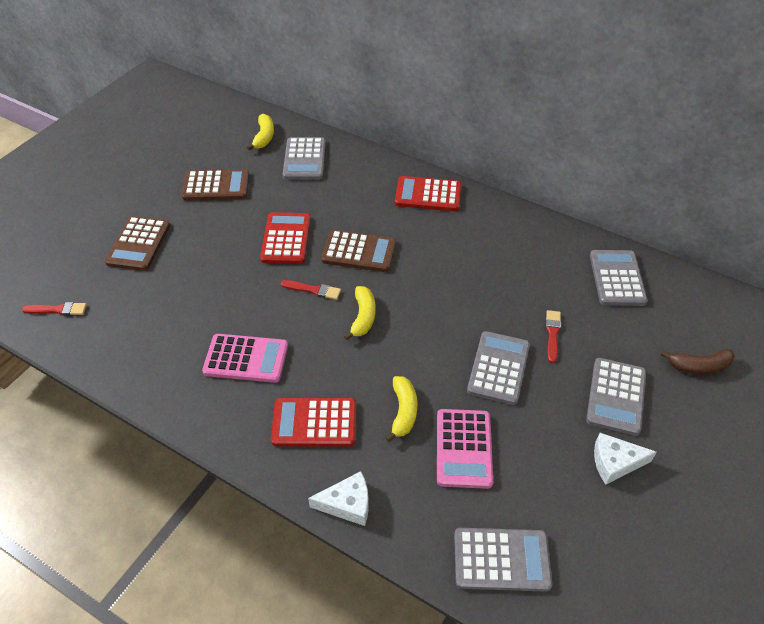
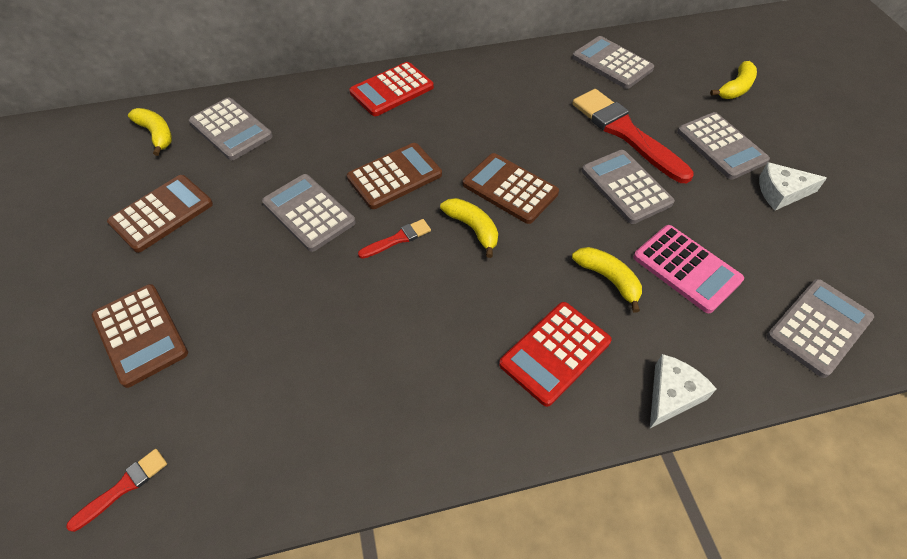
camera: 45 degrees left, 5 degrees up
pink calculator [202,334,288,383] -> none
red calculator [260,212,311,264] -> grey calculator [262,174,356,252]
red brush [546,310,561,363] -> red brush [572,89,694,183], size x2.20
white cheese [594,433,657,485] -> white cheese turned 45 degrees clockwise [759,162,827,210]
brown banana [661,349,735,374] -> yellow banana [710,61,757,99]
none -> brown calculator [463,153,559,224]

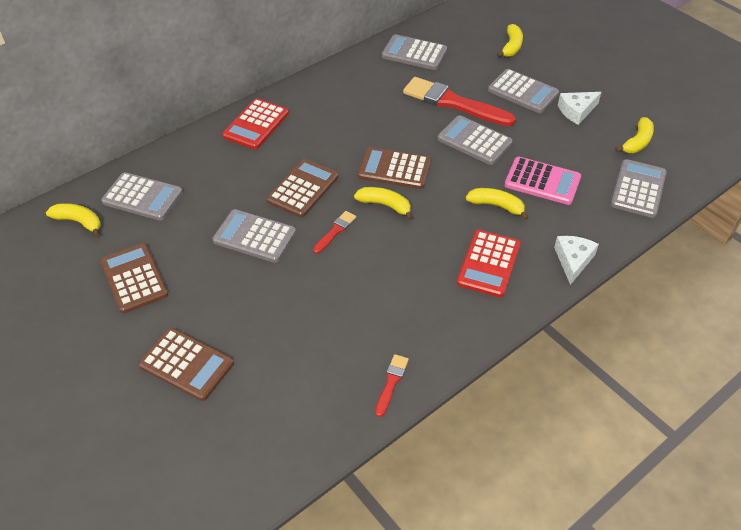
camera: 25 degrees left, 5 degrees down
red brush [66,449,167,532] -> red brush moved to [375,354,409,417]
brown calculator [107,175,213,253] -> brown calculator turned 45 degrees counterclockwise [100,243,169,314]
none -> yellow banana [615,117,654,153]

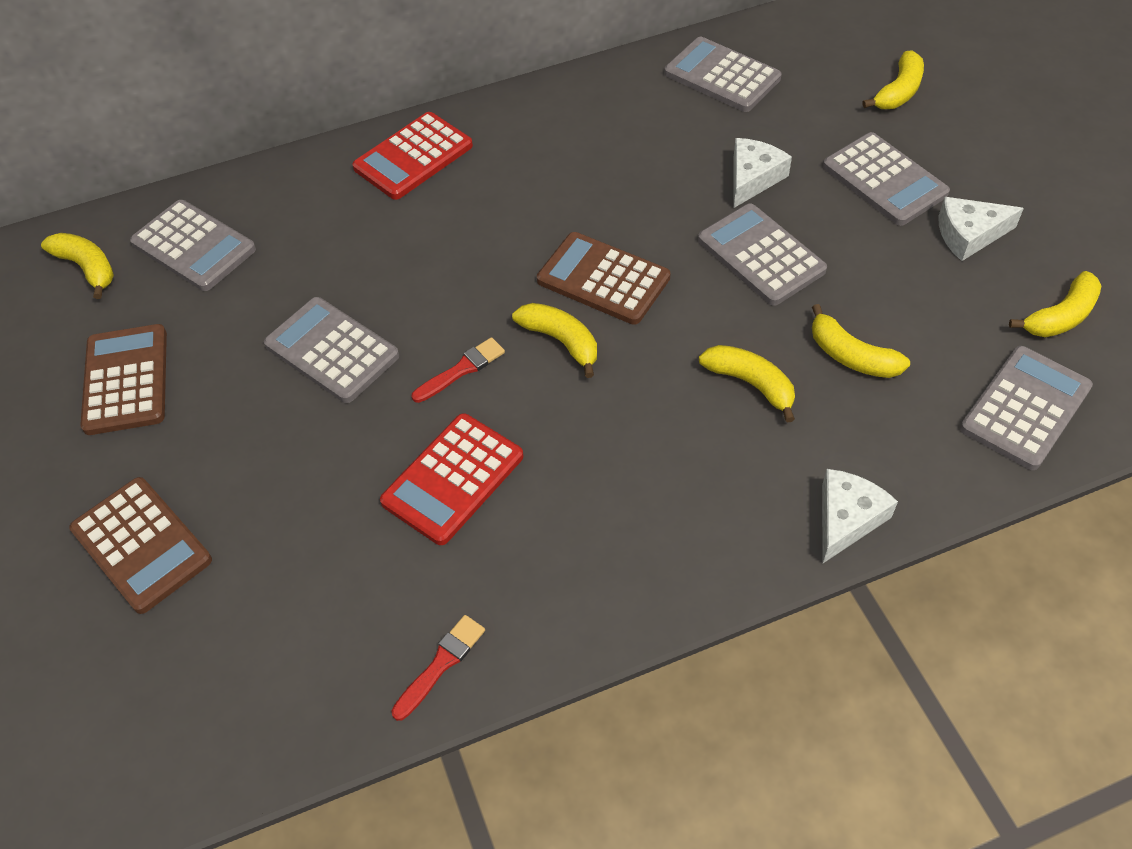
camera: 20 degrees right, 5 degrees up
brown calculator [267,159,339,218] -> none
red brush [403,77,516,126] -> white cheese [733,138,792,208]
red calculator [457,230,521,298] -> red calculator moved to [380,413,523,545]
pink calculator [504,157,581,205] -> yellow banana [812,304,910,378]

